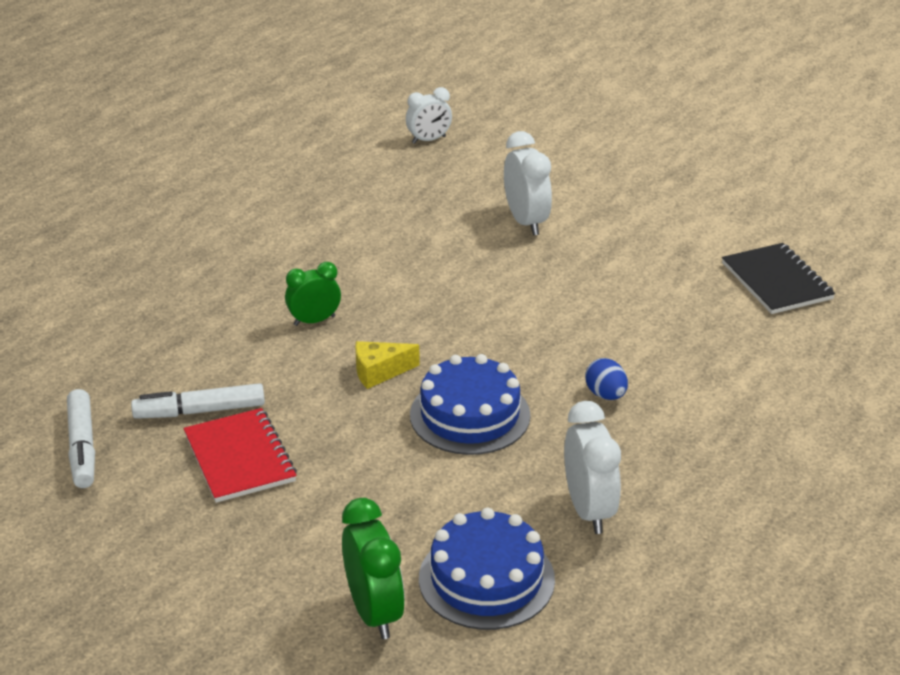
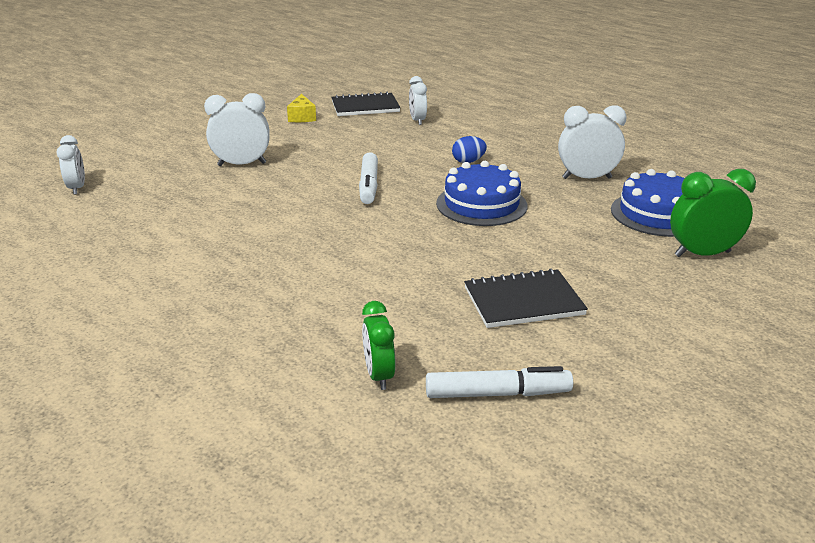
camera: 80 degrees left, 5 degrees down
white marker [131,383,265,419] -> white marker moved to [359,152,378,204]
red notebook [184,408,297,503] -> black notebook [464,268,588,328]
green clock [285,262,341,326] -> green clock moved to [362,301,396,390]
yellow cheese [355,341,420,389] -> yellow cheese moved to [287,94,316,122]
none -> white clock [409,76,427,125]

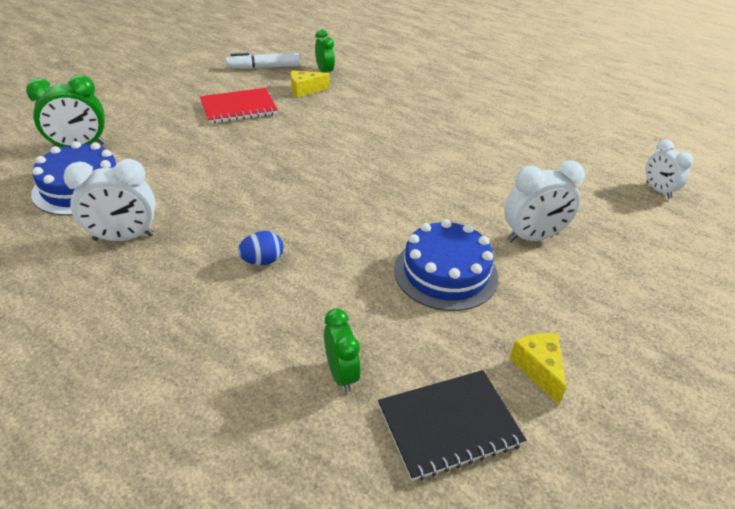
camera: 170 degrees right, 10 degrees up
white marker [359,152,378,204] -> none
white clock [409,76,427,125] -> green clock [324,308,361,392]
blue cake [436,161,528,226] -> blue cake moved to [394,219,498,311]
black notebook [464,268,588,328] -> red notebook [200,88,278,124]
none -> yellow cheese [290,70,330,98]

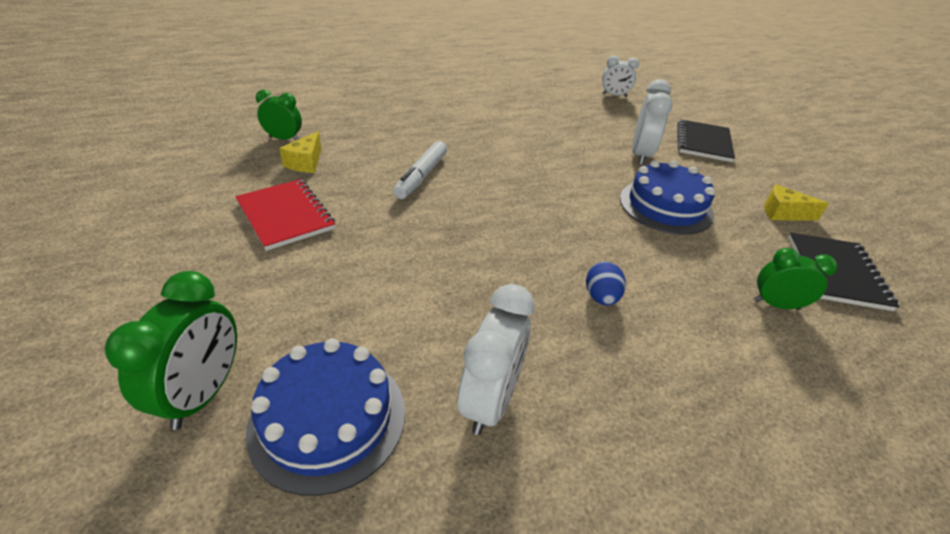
camera: 60 degrees left, 0 degrees up
red notebook [200,88,278,124] -> red notebook turned 45 degrees counterclockwise [235,179,335,251]
white marker [226,53,300,69] -> white marker moved to [393,141,447,199]
none -> black notebook [677,119,735,162]

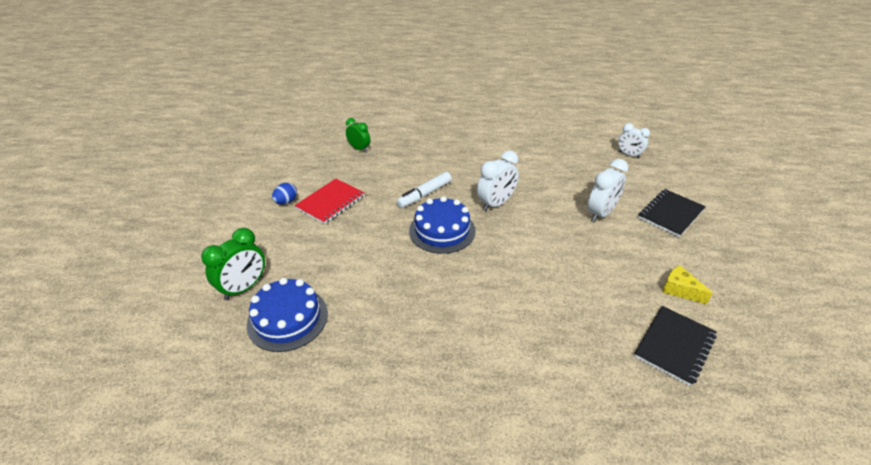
camera: 30 degrees right, 0 degrees up
red notebook [235,179,335,251] -> red notebook turned 45 degrees clockwise [295,179,365,224]
yellow cheese [279,131,322,173] -> none
white clock [458,284,534,435] -> white clock moved to [477,150,519,211]
blue egg [586,262,626,306] -> blue egg moved to [272,183,297,204]
blue cake [620,160,715,235] -> blue cake moved to [409,196,476,254]
green clock [754,248,837,310] -> none

